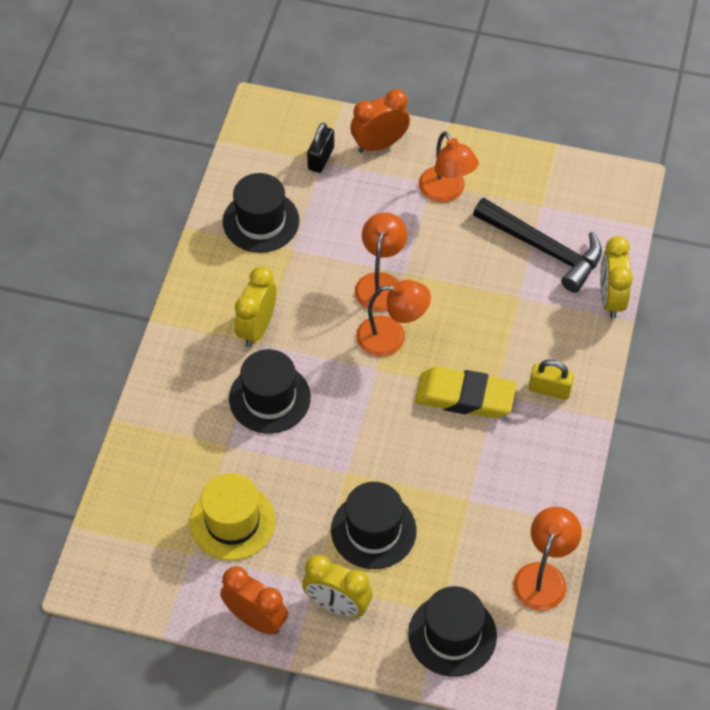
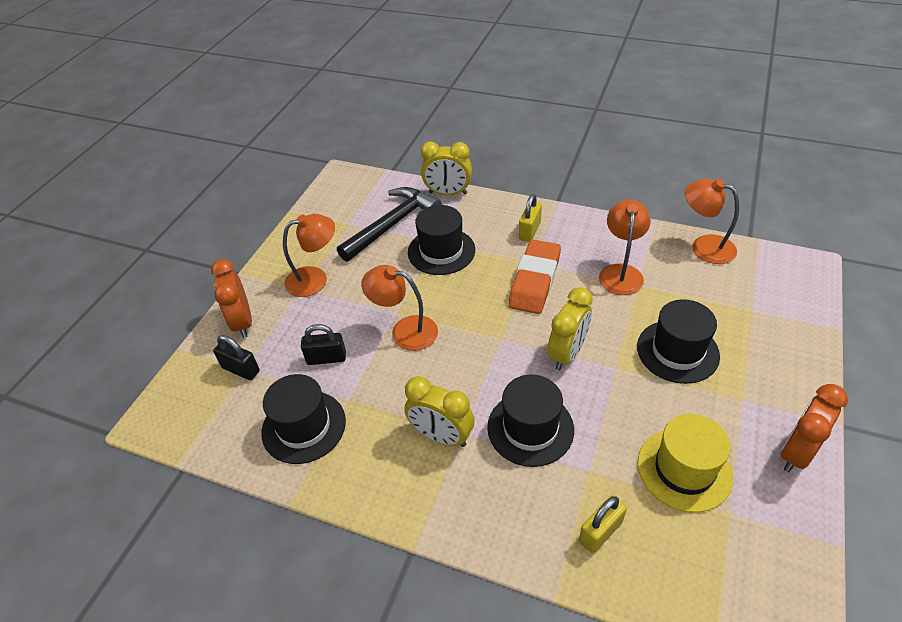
camera: 80 degrees left, 10 degrees down
yellow clock [302,555,372,617] -> yellow clock moved to [548,287,593,370]
orange lamp [356,280,431,357] -> orange lamp moved to [599,200,651,295]
black hat [408,586,497,677] -> black hat moved to [408,205,475,275]
yellow eraser [415,367,517,418] -> orange eraser [509,240,561,314]
none -> black padlock [301,324,346,365]
none -> yellow padlock [579,495,627,553]

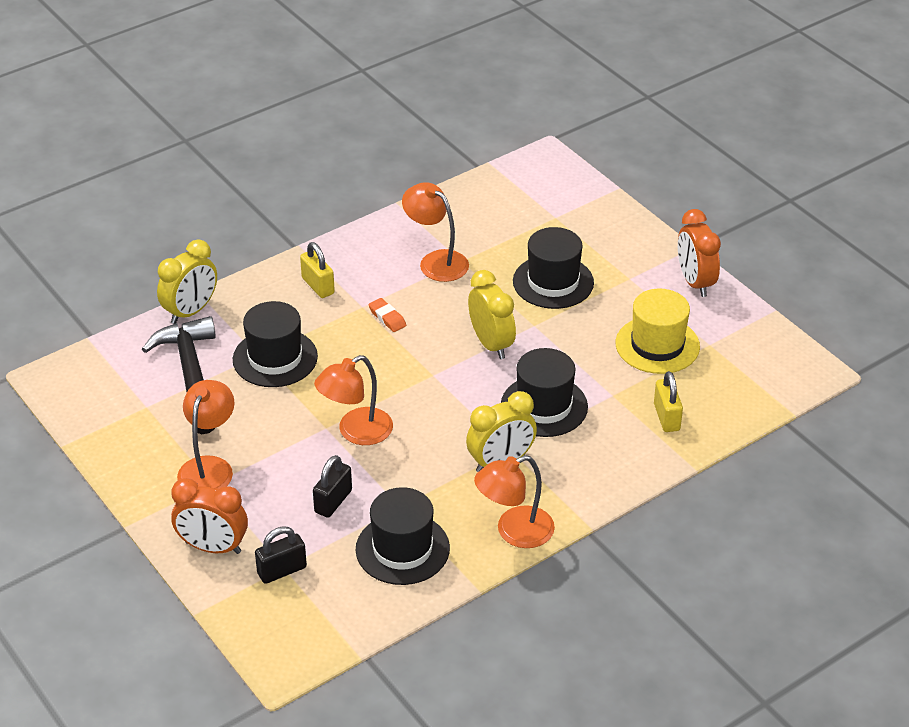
camera: 60 degrees left, 5 degrees down
orange eraser [509,240,561,314] -> orange eraser [369,298,406,332], size x0.44
orange lamp [685,179,739,264] -> orange lamp moved to [474,455,555,548]

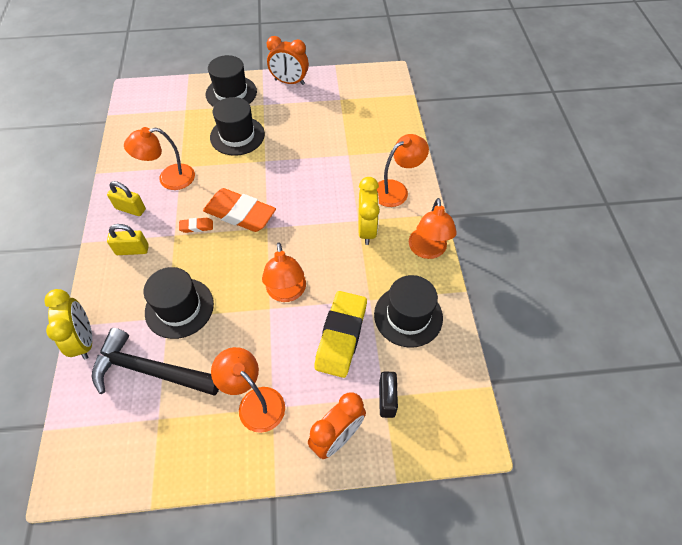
camera: 60 degrees left, 15 degrees up
black padlock [313,455,352,518] -> yellow eraser [314,291,367,378]
yellow clock [468,270,516,359] -> none
black hat [501,348,588,437] -> black hat moved to [206,55,257,107]
yellow hat [616,288,700,374] -> none
yellow padlock [654,371,683,432] -> yellow padlock moved to [107,181,146,216]
none -> orange eraser [203,188,276,232]
none -> orange lamp [377,134,429,207]

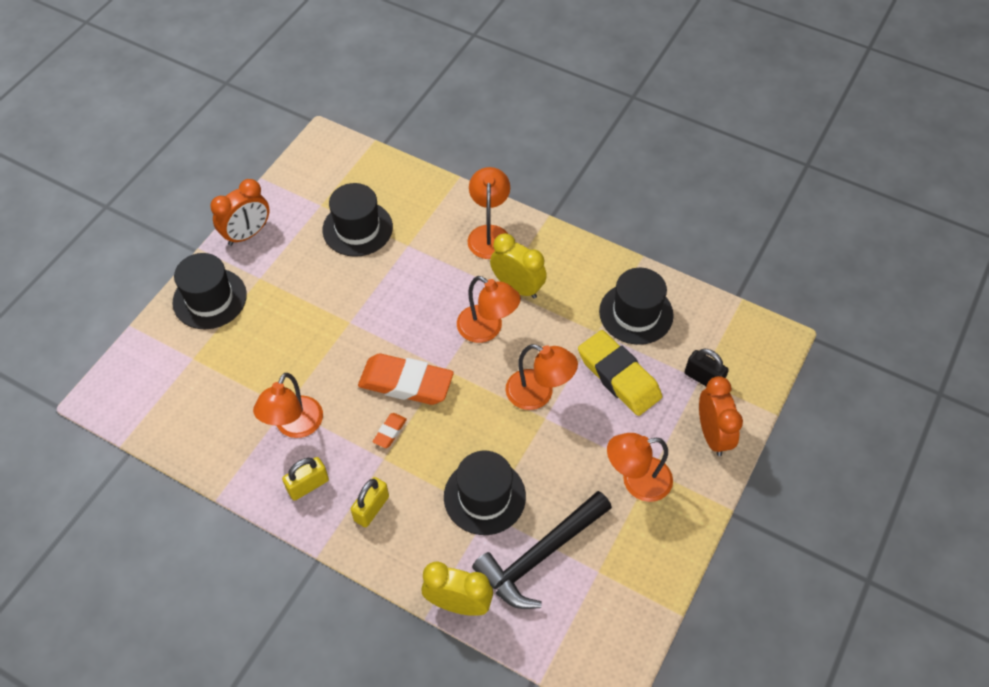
camera: 55 degrees left, 0 degrees up
orange eraser [203,188,276,232] -> orange eraser turned 45 degrees clockwise [358,354,454,405]
black hat [210,97,265,156] -> black hat moved to [322,183,393,257]
orange lamp [409,198,457,259] -> orange lamp moved to [457,276,521,343]

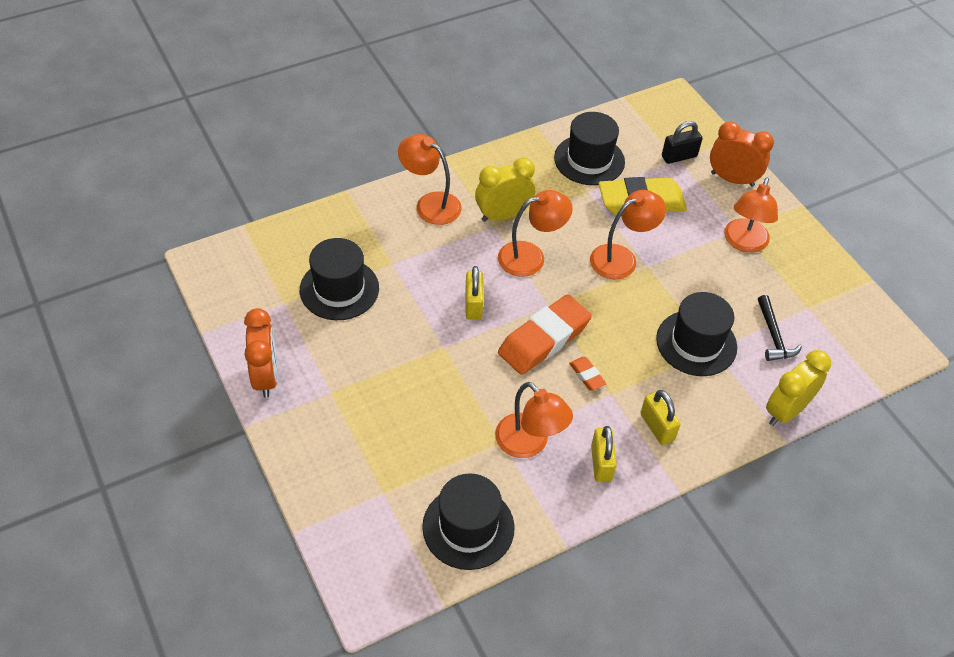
camera: 60 degrees left, 5 degrees down
black hat [173,253,247,329] -> black hat moved to [422,473,515,570]
black hammer [472,491,612,609] -> black hammer [758,295,802,361], size x0.54
none -> yellow padlock [465,266,484,320]

